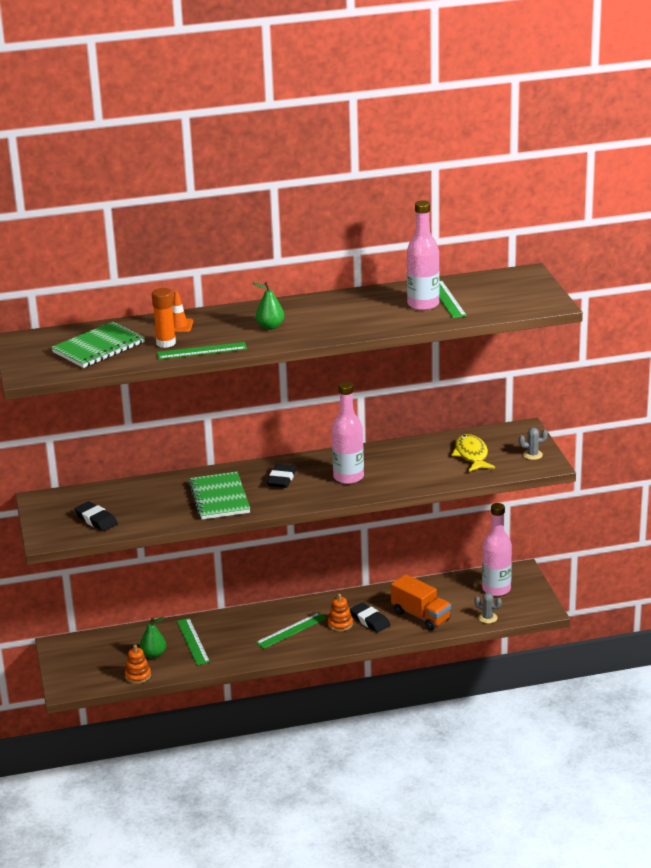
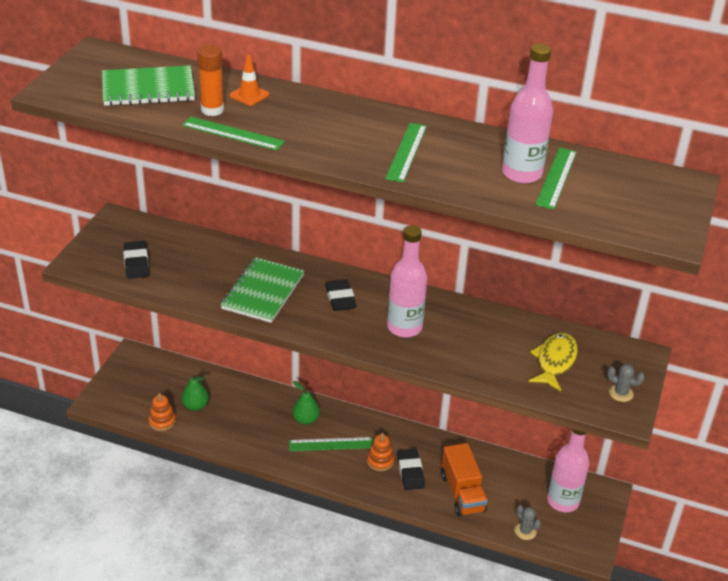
camera: 30 degrees right, 10 degrees up
green ruler [177,618,210,665] -> green ruler moved to [385,123,427,182]
green pear [253,282,284,330] -> green pear moved to [292,381,320,425]
black eraser [267,464,297,488] -> black eraser turned 60 degrees counterclockwise [325,279,357,311]

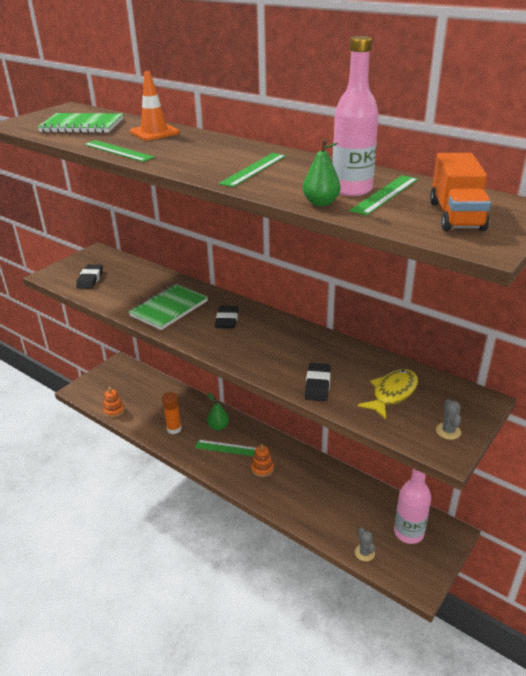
camera: 20 degrees right, 5 degrees down
green pear [181,373,209,411] -> green pear moved to [303,139,341,206]
orange glue stick [197,45,224,116] -> orange glue stick moved to [162,392,182,434]
orange traffic cone [230,55,269,106] -> orange traffic cone [130,71,180,141], size x1.54
pink bottle [387,225,427,338] -> none
black eraser [397,449,425,490] -> black eraser moved to [305,363,331,401]
orange truck [441,443,488,516] -> orange truck moved to [430,153,491,231]
grey cactus [607,364,645,402] -> grey cactus turned 45 degrees clockwise [436,399,461,440]

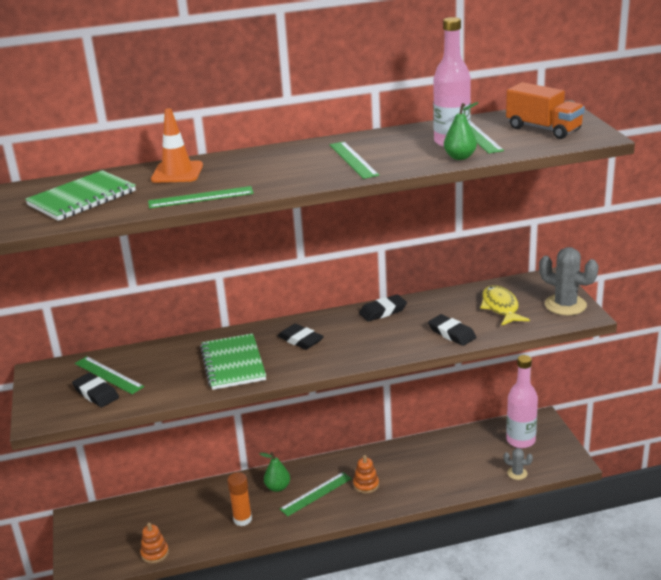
camera: 50 degrees left, 5 degrees down
grey cactus [436,399,461,440] -> grey cactus [539,247,599,315], size x1.95
none -> green ruler [75,356,144,394]
none -> black eraser [359,294,407,322]

